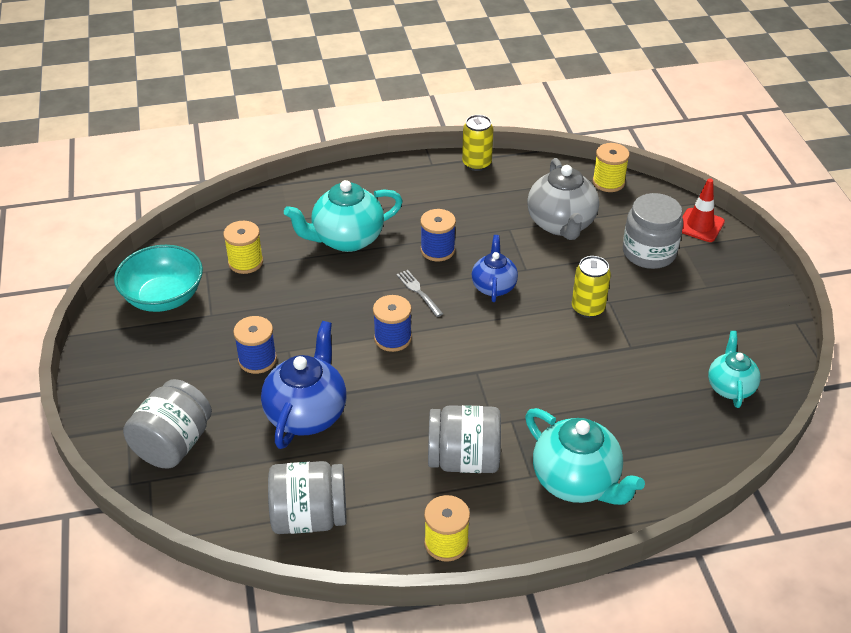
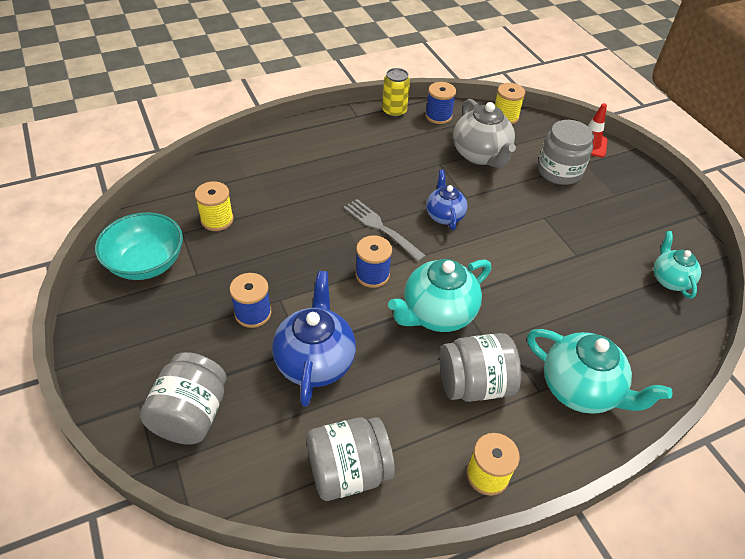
camera: 15 degrees left, 5 degrees up
turquoise teapot [284,180,403,252] -> turquoise teapot moved to [388,259,491,332]
grey fork [396,270,443,317] -> grey fork [344,199,426,262], size x1.57
blue spool [420,209,456,261] -> blue spool moved to [425,82,456,124]
yellow can [572,256,611,318] -> none

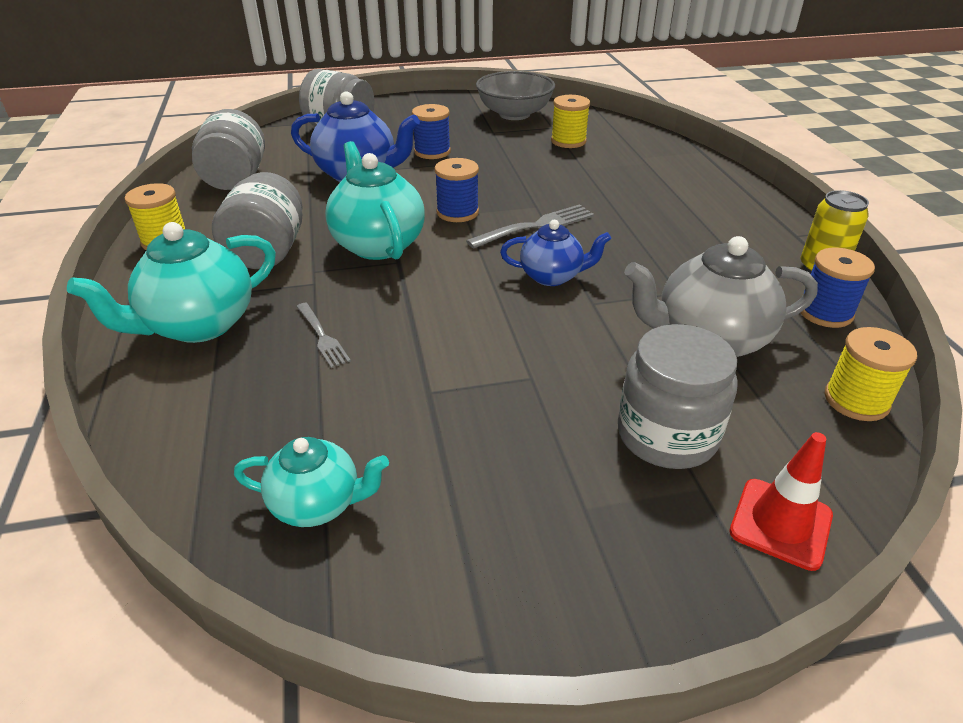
camera: 105 degrees right, 10 degrees down
turquoise bowl [95,212,183,280] -> grey bowl [476,71,555,120]
none -> grey fork [296,303,351,368]

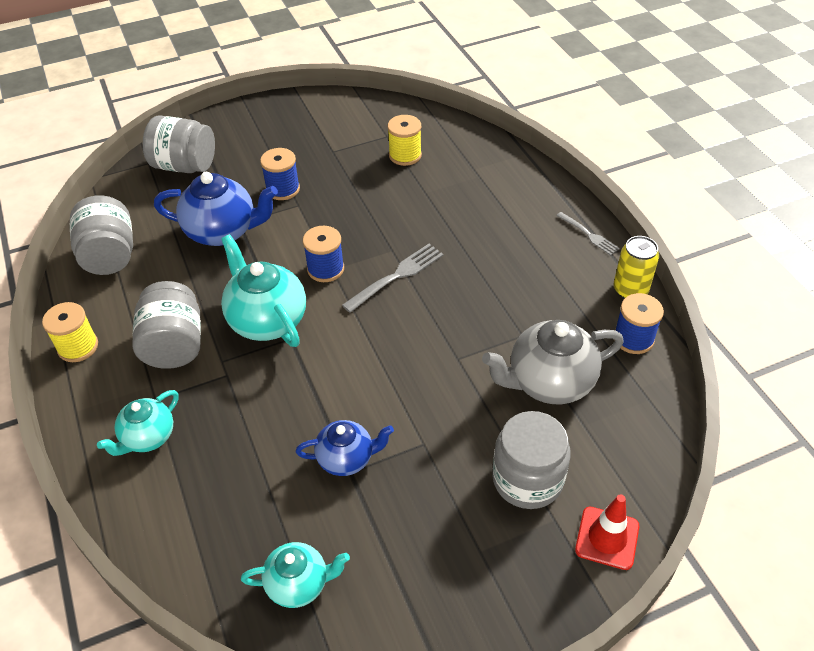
camera: 10 degrees left, 10 degrees up
turquoise teapot [67,222,276,343] -> turquoise teapot [97,390,179,456], size x0.61
grey fork [296,303,351,368] -> grey fork moved to [556,212,620,255]
grey bowl [476,71,555,120] -> none
blue teapot [500,220,611,286] -> blue teapot moved to [296,420,394,476]
yellow spool [825,327,917,421] -> none

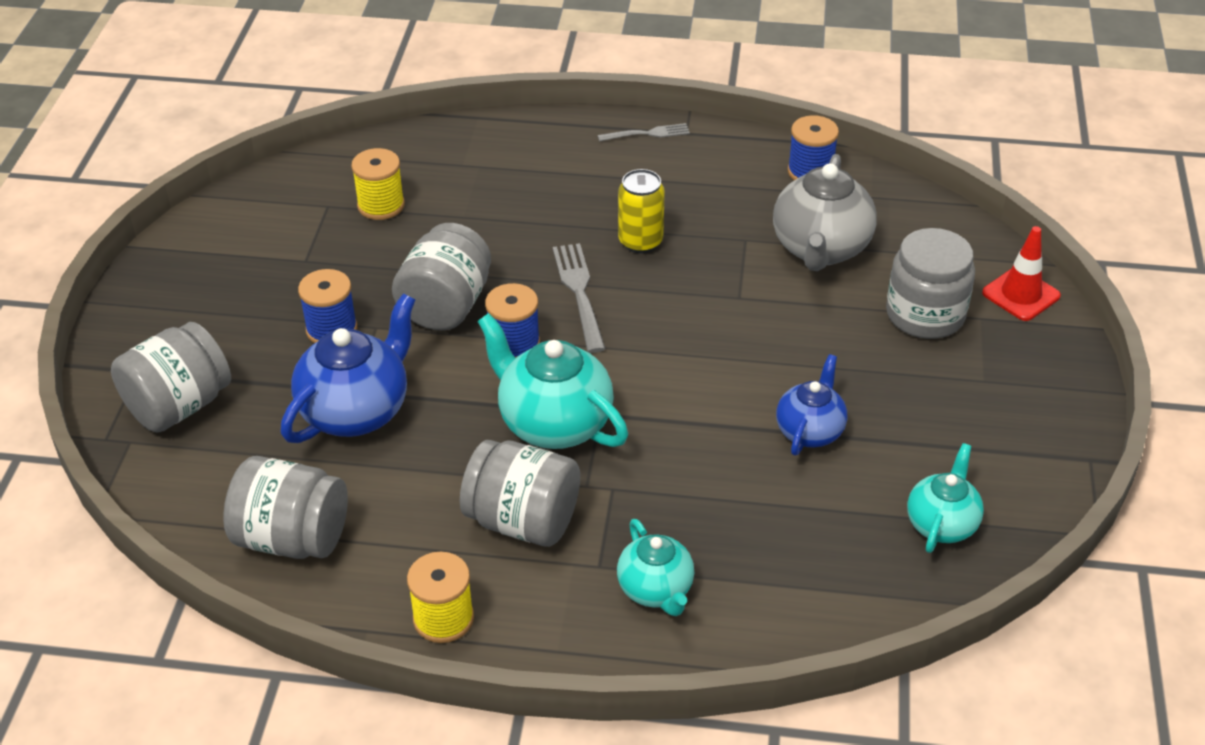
camera: 60 degrees left, 5 degrees down
turquoise teapot [221,234,306,347] -> turquoise teapot turned 45 degrees clockwise [477,313,628,449]
yellow can [614,236,659,299] -> yellow can moved to [618,169,665,253]
none -> grey jar [392,223,491,330]

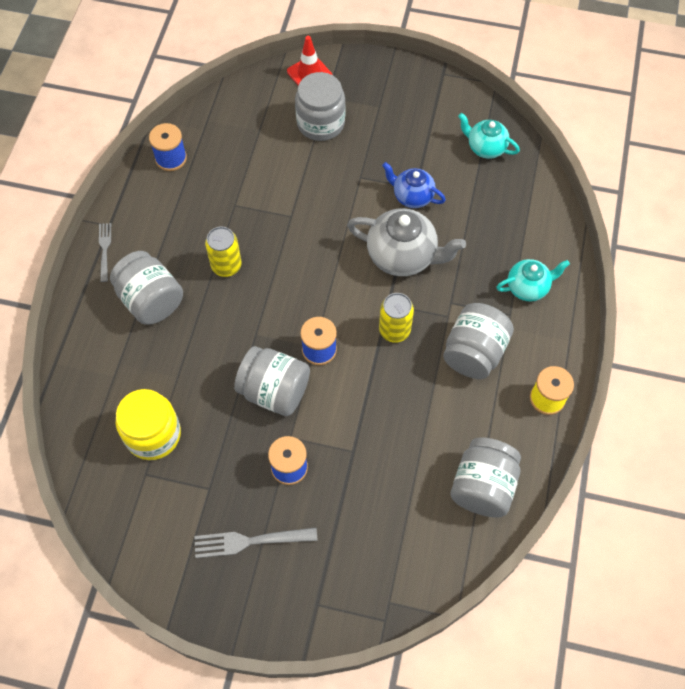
camera: 85 degrees left, 20 degrees up
grey jar [111,322,231,433] -> grey jar moved to [110,251,183,325]
blue teapot [281,293,415,443] -> none
yellow spool [351,148,405,220] -> yellow jar [116,389,181,460]
turquoise teapot [477,313,628,449] -> yellow can [379,293,414,343]
grey fork [553,243,605,353] -> grey fork moved to [194,528,318,558]
grey teapot [773,154,877,271] -> grey teapot moved to [347,208,466,276]

